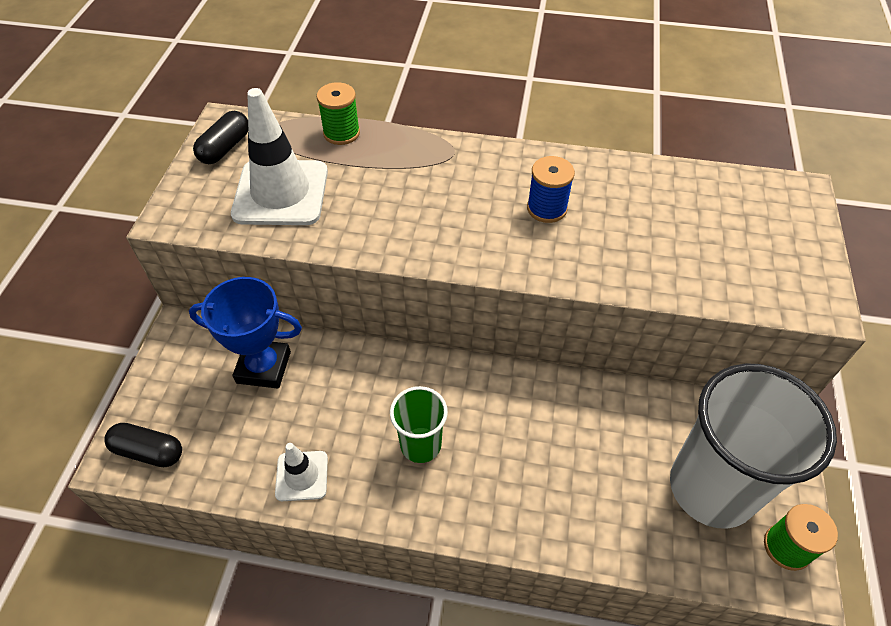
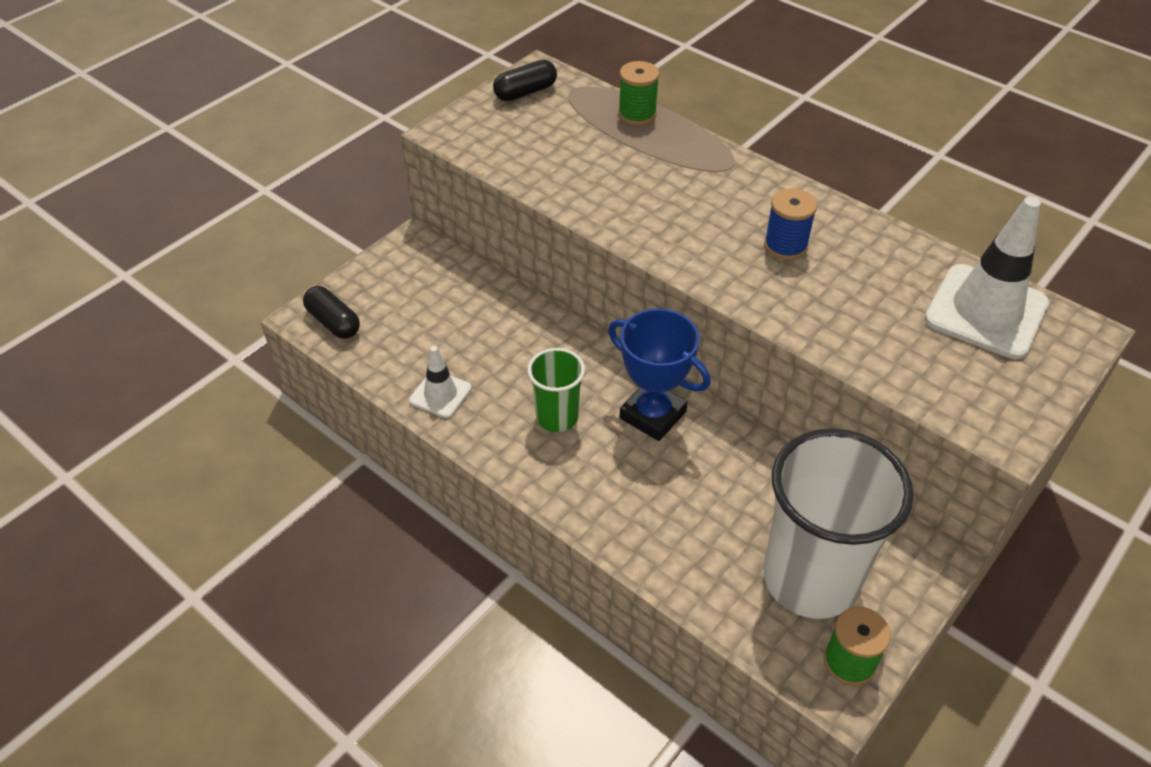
camera: 30 degrees right, 5 degrees down
blue trophy [189,277,302,389] -> blue trophy moved to [608,309,711,441]
white traffic cone [231,88,328,225] -> white traffic cone moved to [925,196,1049,359]

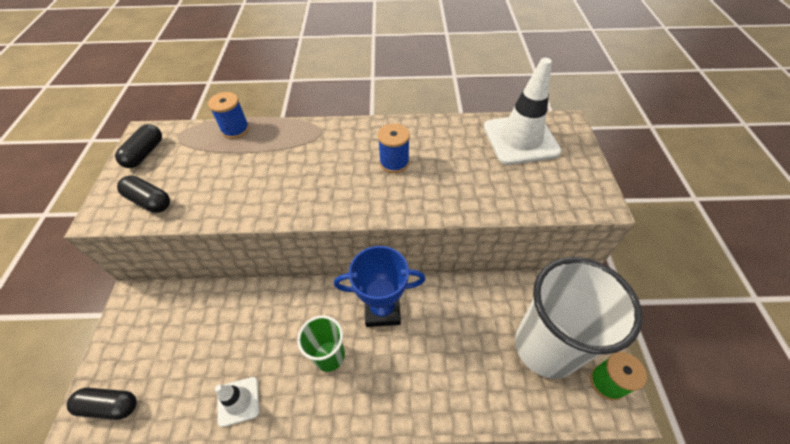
camera: 40 degrees left, 5 degrees up
green spool [618,61,659,125] -> blue spool [208,92,249,139]
none -> black capsule [117,176,170,213]

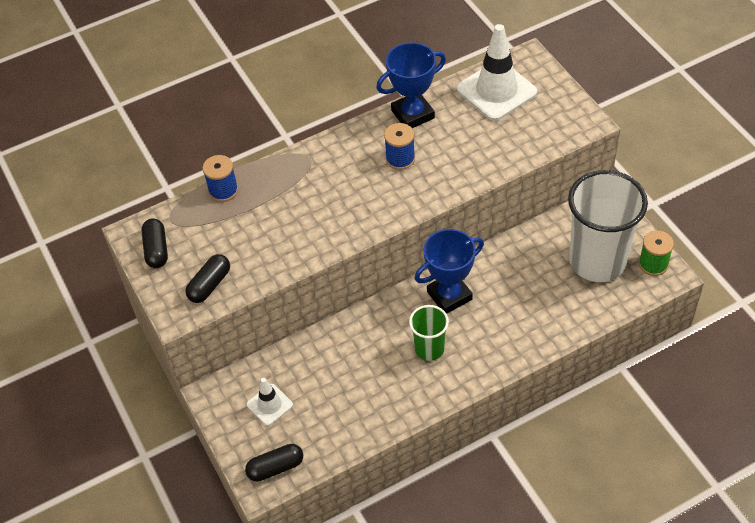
camera: 25 degrees left, 0 degrees up
black capsule [117,176,170,213] -> black capsule turned 60 degrees counterclockwise [185,254,230,303]
white traffic cone [215,377,260,427] -> white traffic cone moved to [247,378,293,426]
none -> blue trophy [376,42,446,128]

